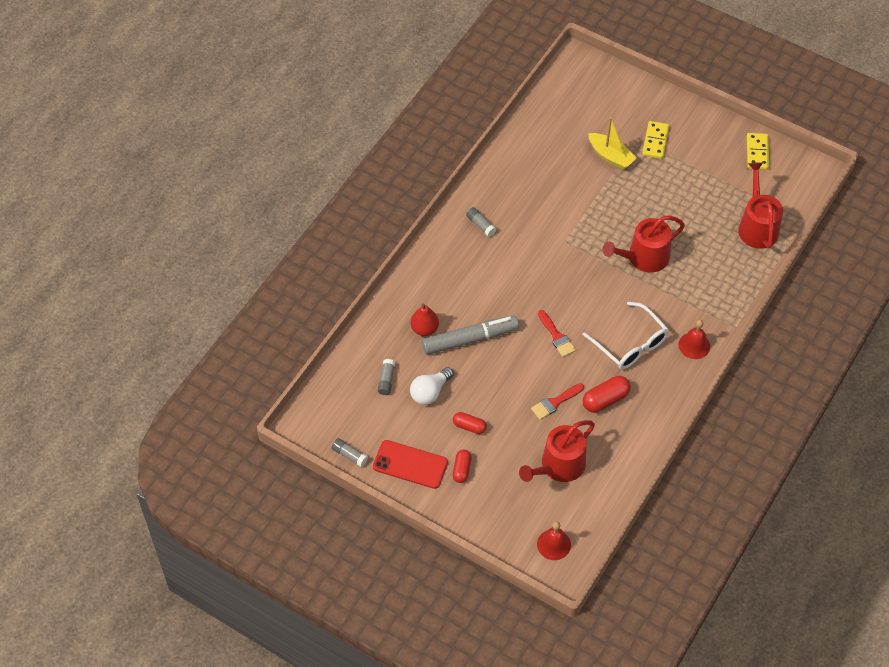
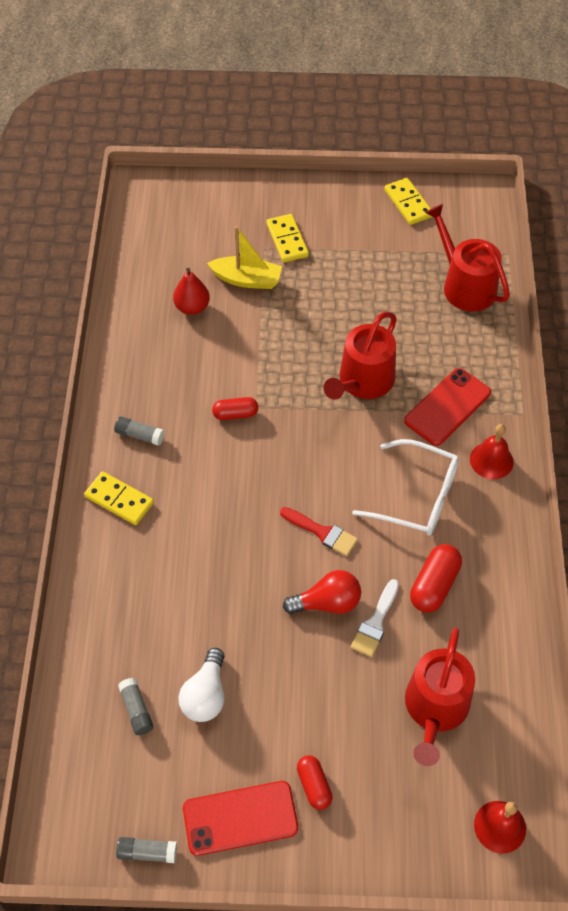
camera: 30 degrees left, 0 degrees up
red pear [411,304,439,336] -> red pear moved to [173,268,210,315]
grey marker [422,316,519,355] -> none
red capsule [453,412,487,434] -> red capsule moved to [212,397,258,420]
red brush [531,383,584,420] -> white brush [351,579,399,657]
none -> yellow domino [84,471,154,525]
none -> red light bulb [283,570,361,614]
none -> red phone [404,368,491,446]

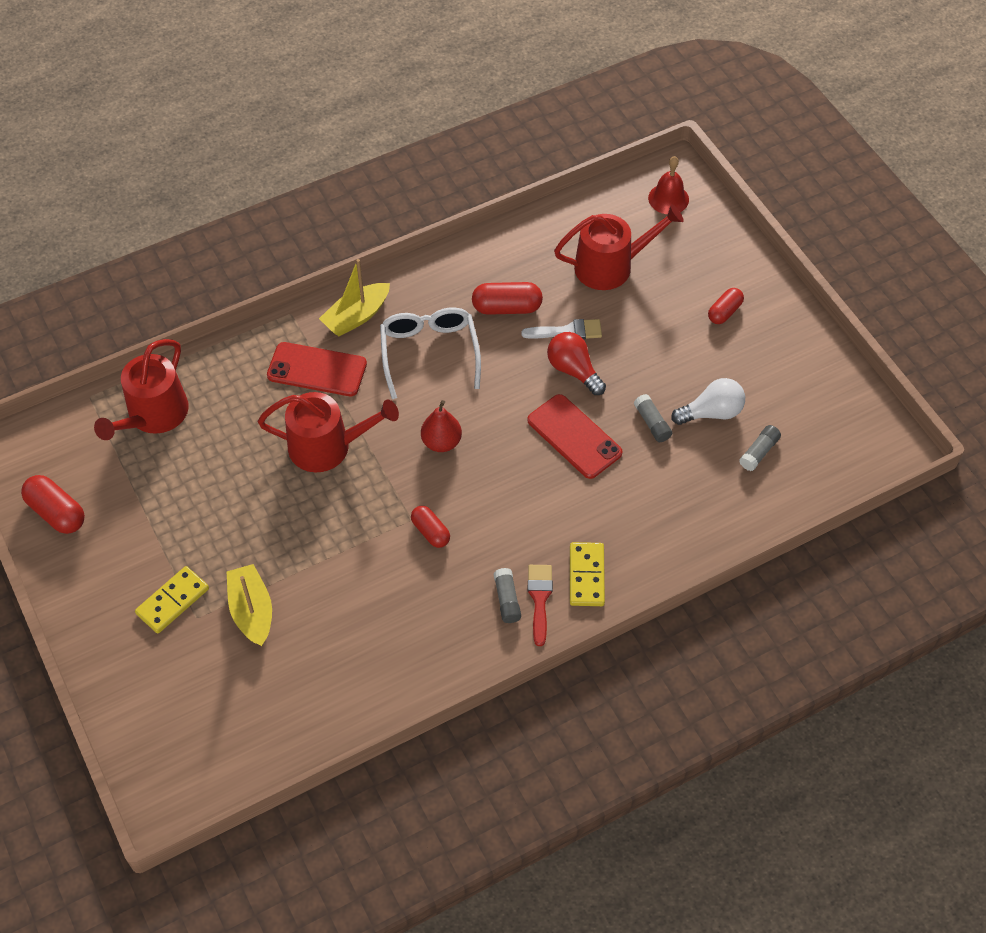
camera: 120 degrees left, 0 degrees up
grey glue stick [116,837,177,863] -> grey glue stick moved to [634,394,672,442]
red pear [173,268,210,315] -> red pear moved to [421,400,462,452]
red phone [183,781,298,856] -> red phone moved to [527,394,623,479]
red brush [280,507,358,556] -> red brush moved to [528,565,553,646]
yellow domino [385,178,432,225] -> red capsule [21,475,85,534]
red bell [470,424,514,479] -> yellow boat [319,259,390,336]

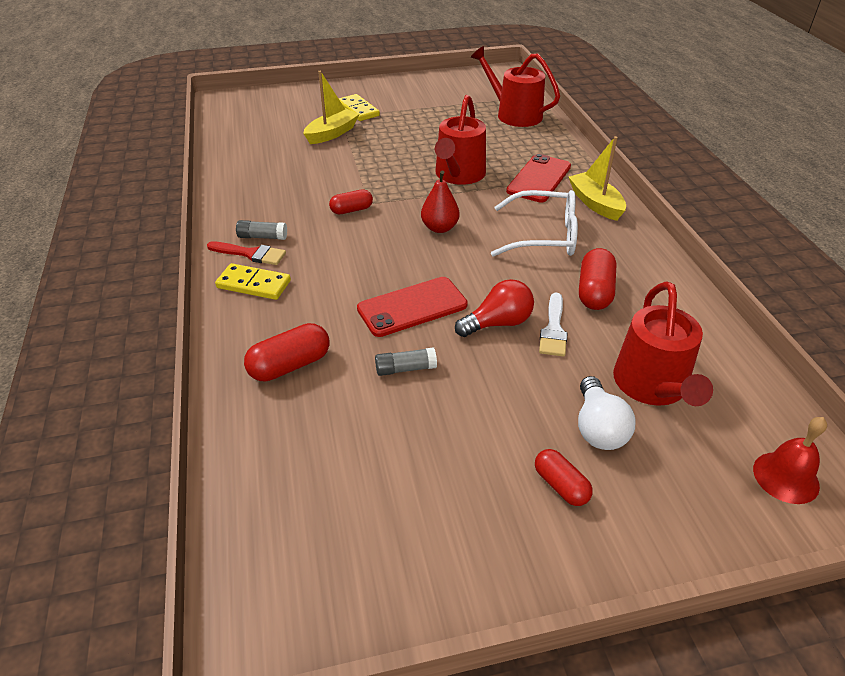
camera: 105 degrees right, 15 degrees down
red capsule [21,475,85,534] -> red capsule moved to [244,323,329,382]
yellow boat [227,564,272,646] -> yellow boat turned 45 degrees counterclockwise [303,71,359,144]
white light bulb [671,378,745,425] -> white light bulb moved to [578,376,636,450]
grey glue stick [739,425,781,471] -> none

